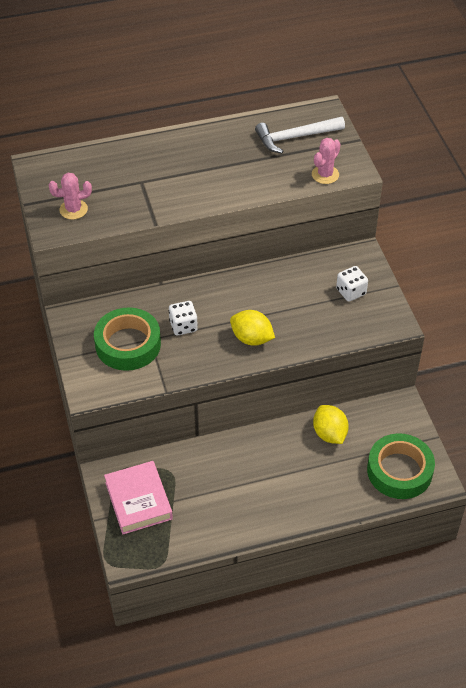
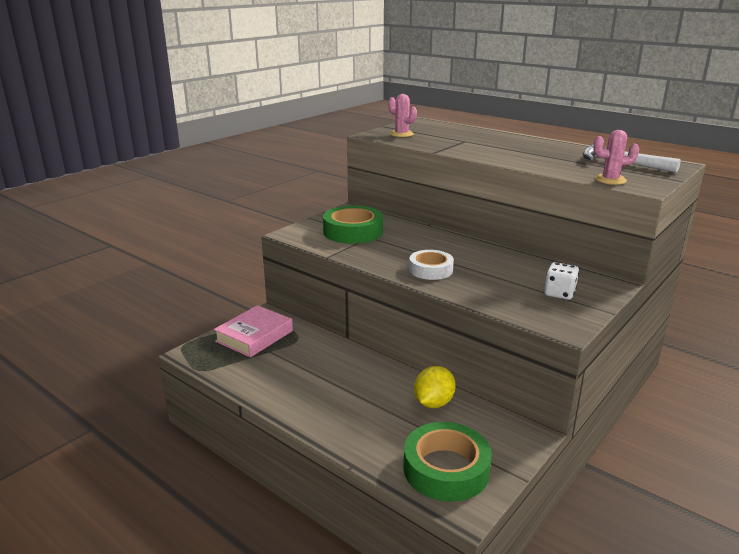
camera: 55 degrees right, 25 degrees down
white dice [169,301,198,336] -> none
yellow lemon [230,310,275,346] -> white tape [409,250,454,280]

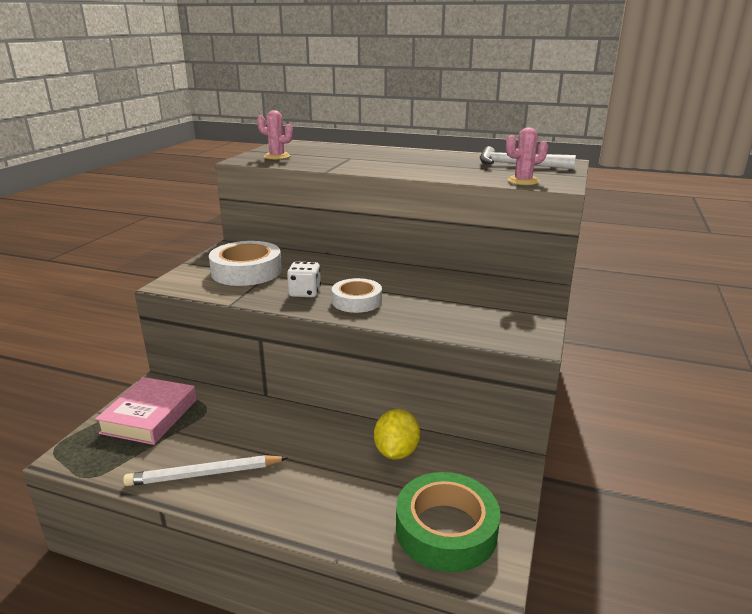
camera: 20 degrees left, 0 degrees up
green tape [323,205,383,244] -> white tape [209,241,282,286]
white dice [544,262,579,300] -> white dice moved to [287,262,321,297]
none -> white pencil [123,455,288,486]

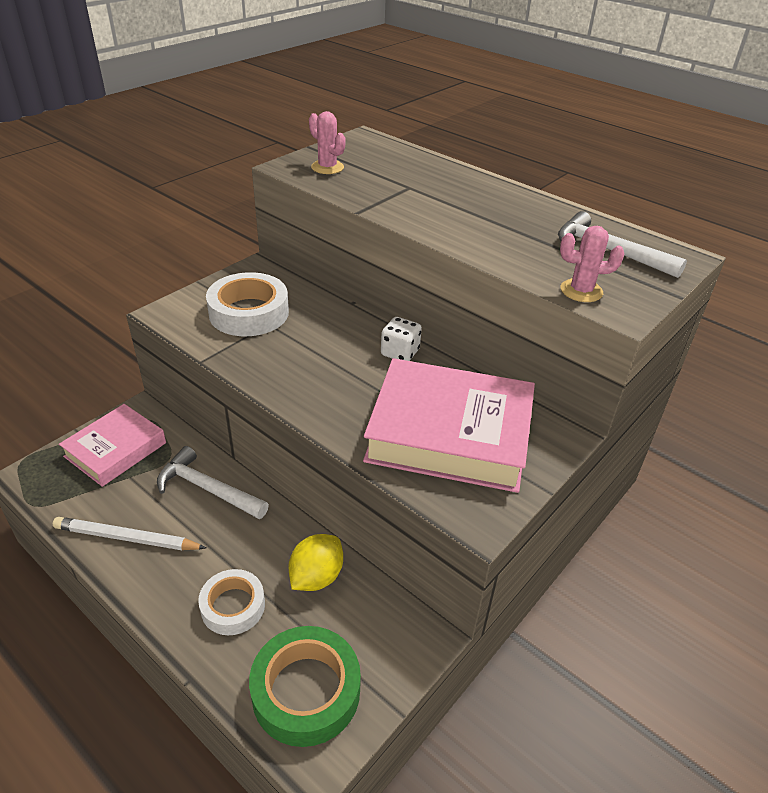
camera: 20 degrees right, 15 degrees up
white dice [287,262,321,297] -> white dice moved to [381,317,422,361]
white tape [332,278,382,313] -> white tape moved to [198,569,265,635]
none -> white hammer [157,446,269,519]
none -> pink book [363,358,535,493]

